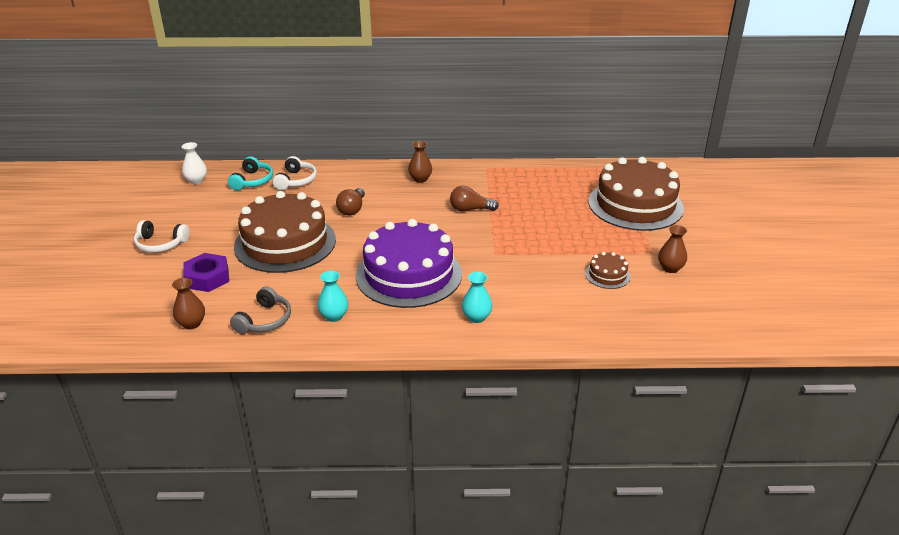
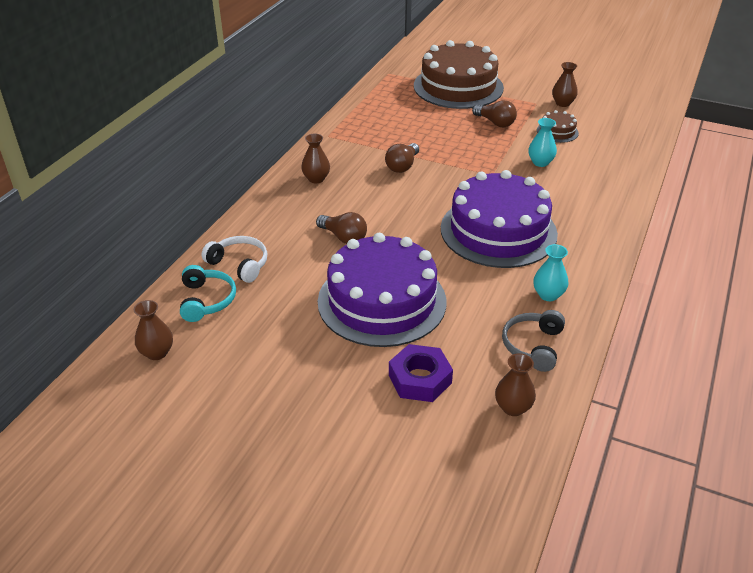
camera: 65 degrees left, 5 degrees up
white headphones [134,220,190,252] -> none
white vase [182,142,207,184] -> brown vase [134,300,173,360]
turquoise headphones [228,156,273,190] -> turquoise headphones turned 45 degrees clockwise [180,265,236,322]
grey headphones [230,286,291,334] -> grey headphones turned 120 degrees counterclockwise [502,310,565,372]
brown cake [234,191,336,273] -> purple cake [318,233,446,347]
turquoise vase [462,272,492,323] -> turquoise vase moved to [528,118,557,167]
none -> brown light bulb [472,100,517,127]

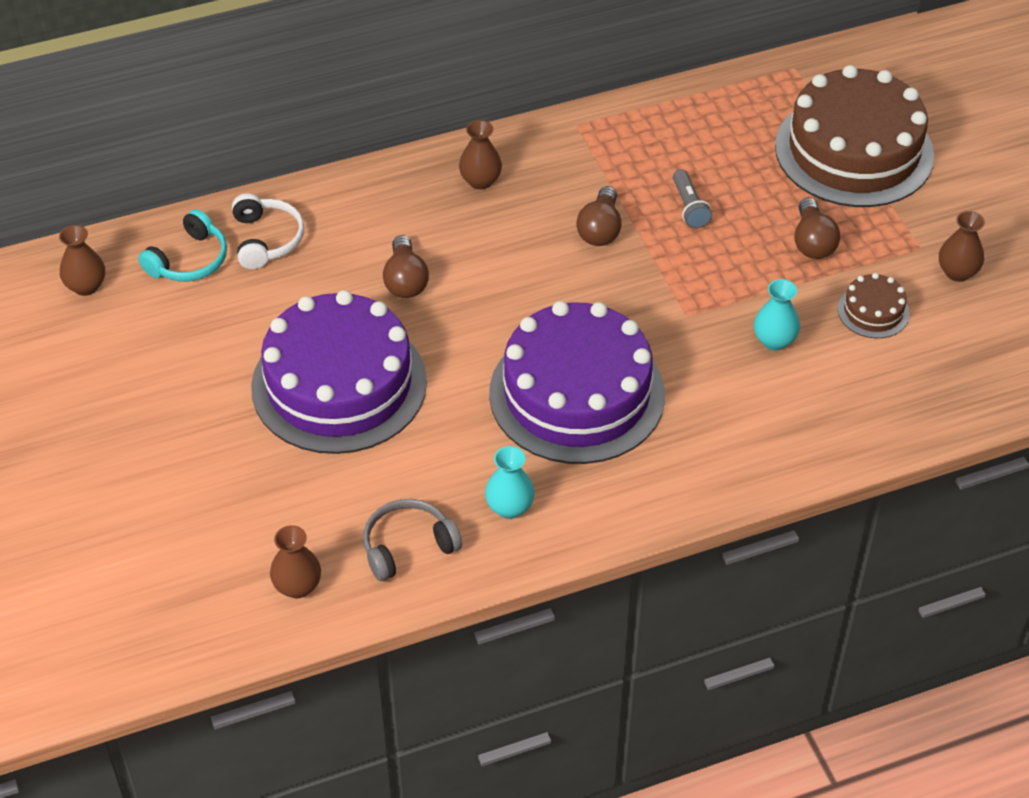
camera: 45 degrees right, 10 degrees up
brown light bulb [385,143,419,173] -> brown light bulb turned 60 degrees counterclockwise [576,186,622,246]
purple nut [389,344,453,402] -> none
none -> grey flashlight [673,169,712,229]

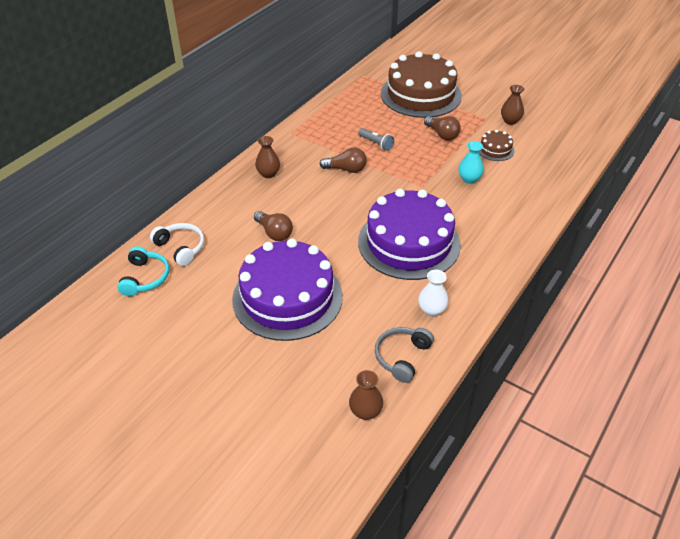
camera: 35 degrees left, 5 degrees down
brown vase [59,225,105,296] -> none
turquoise vase [485,446,535,519] -> white vase [418,270,449,317]
brown light bulb [576,186,622,246] -> brown light bulb turned 60 degrees counterclockwise [320,147,367,173]

